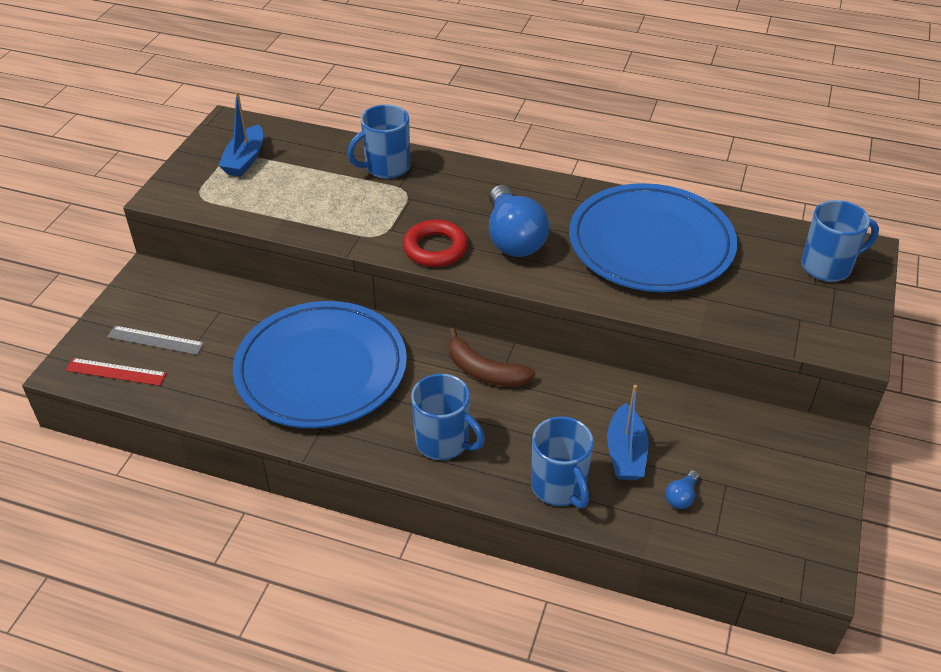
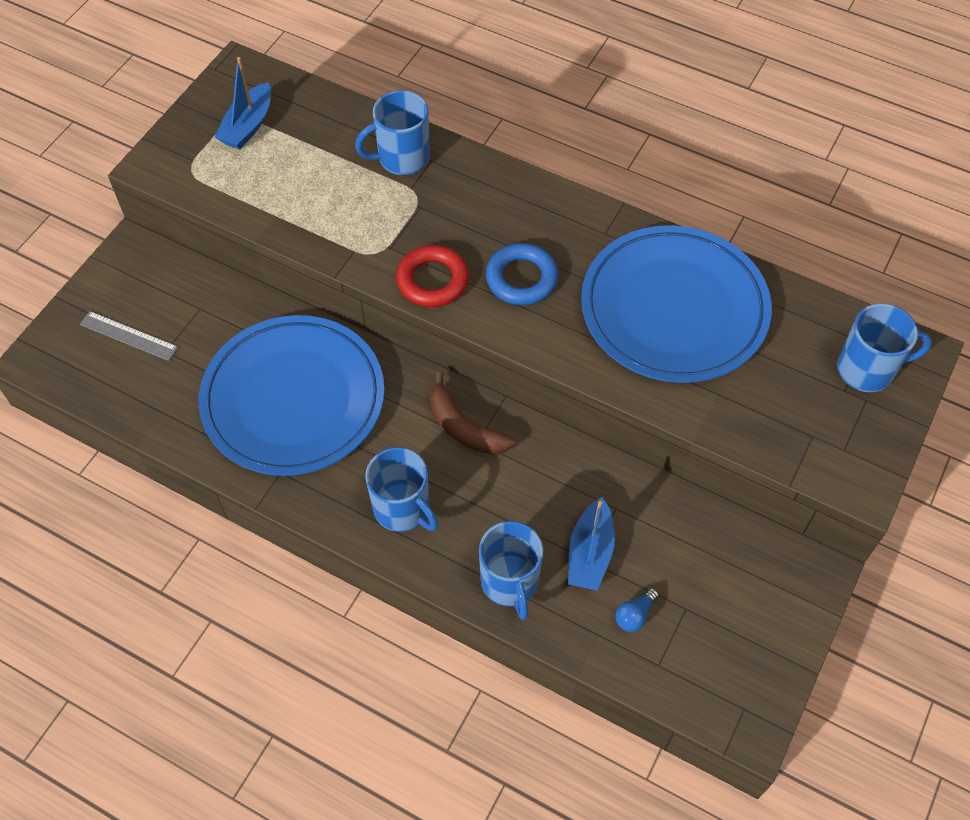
camera: 10 degrees right, 15 degrees up
red ruler [65,358,167,386] -> none
blue light bulb [489,185,549,257] -> blue ring [486,243,559,305]

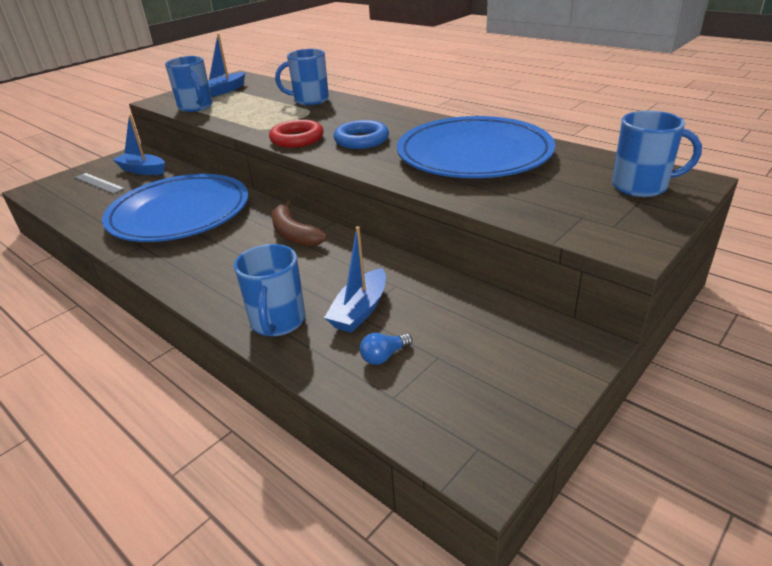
camera: 15 degrees right, 25 degrees down
blue mug [365,447,438,532] -> blue mug moved to [165,56,212,112]
none -> blue boat [113,115,165,175]

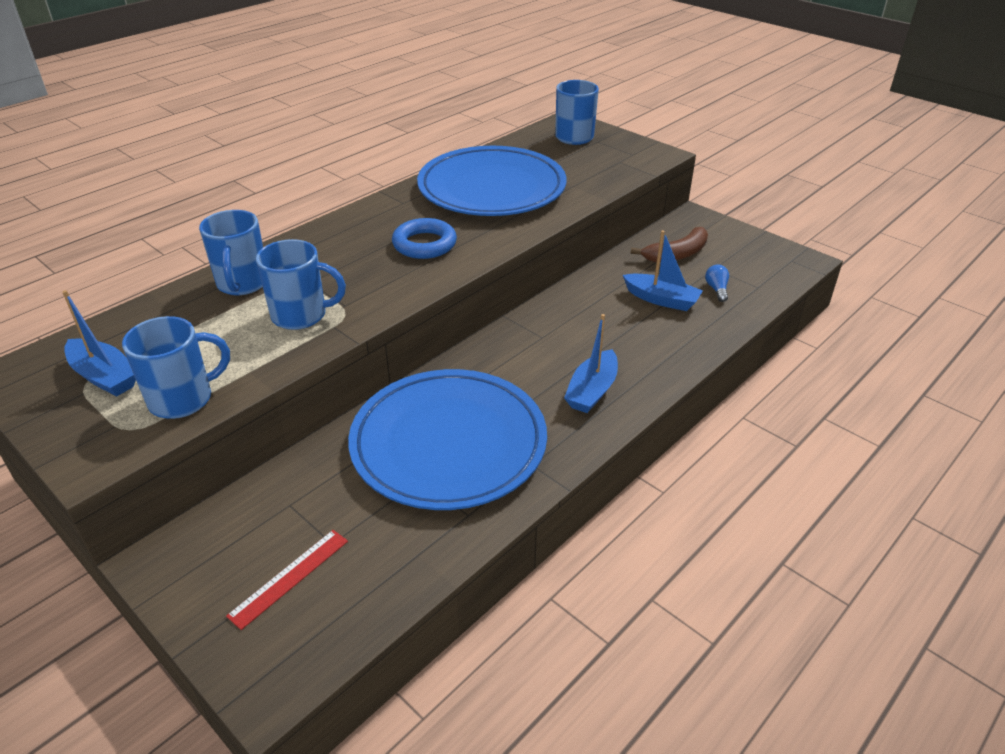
camera: 90 degrees left, 5 degrees up
grey ruler [74,173,125,194] -> red ruler [226,530,348,630]
blue boat [113,115,165,175] -> blue boat moved to [564,314,618,413]
blue mug [234,244,305,336] -> blue mug moved to [256,239,346,330]
red ring [269,119,324,148] -> none
brown banana [271,201,327,247] -> brown banana moved to [631,227,708,263]
blue light bulb [360,333,412,365] -> blue light bulb turned 150 degrees counterclockwise [705,264,729,302]

